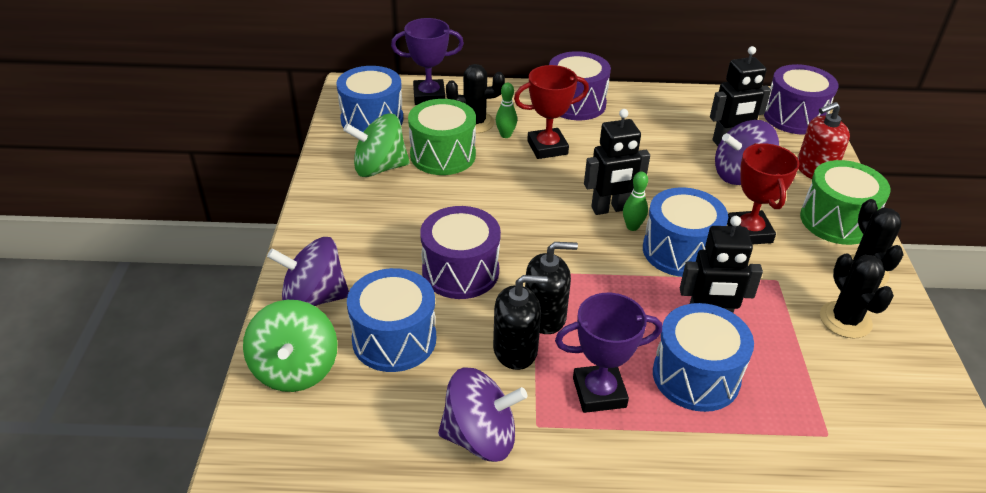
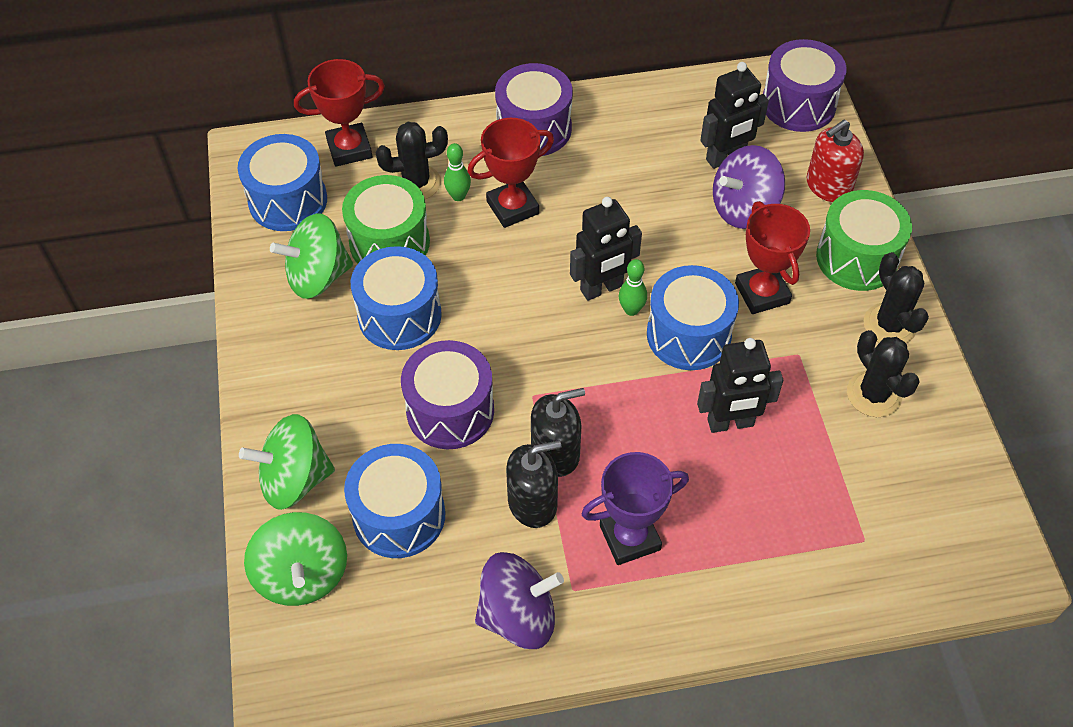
camera: 10 degrees left, 15 degrees up
purple spinning top [267,237,349,306] -> green spinning top [239,414,335,510]
purple trophy [391,18,464,105] -> red trophy [294,59,385,167]
blue drum [653,303,754,412] -> blue drum moved to [351,246,442,350]

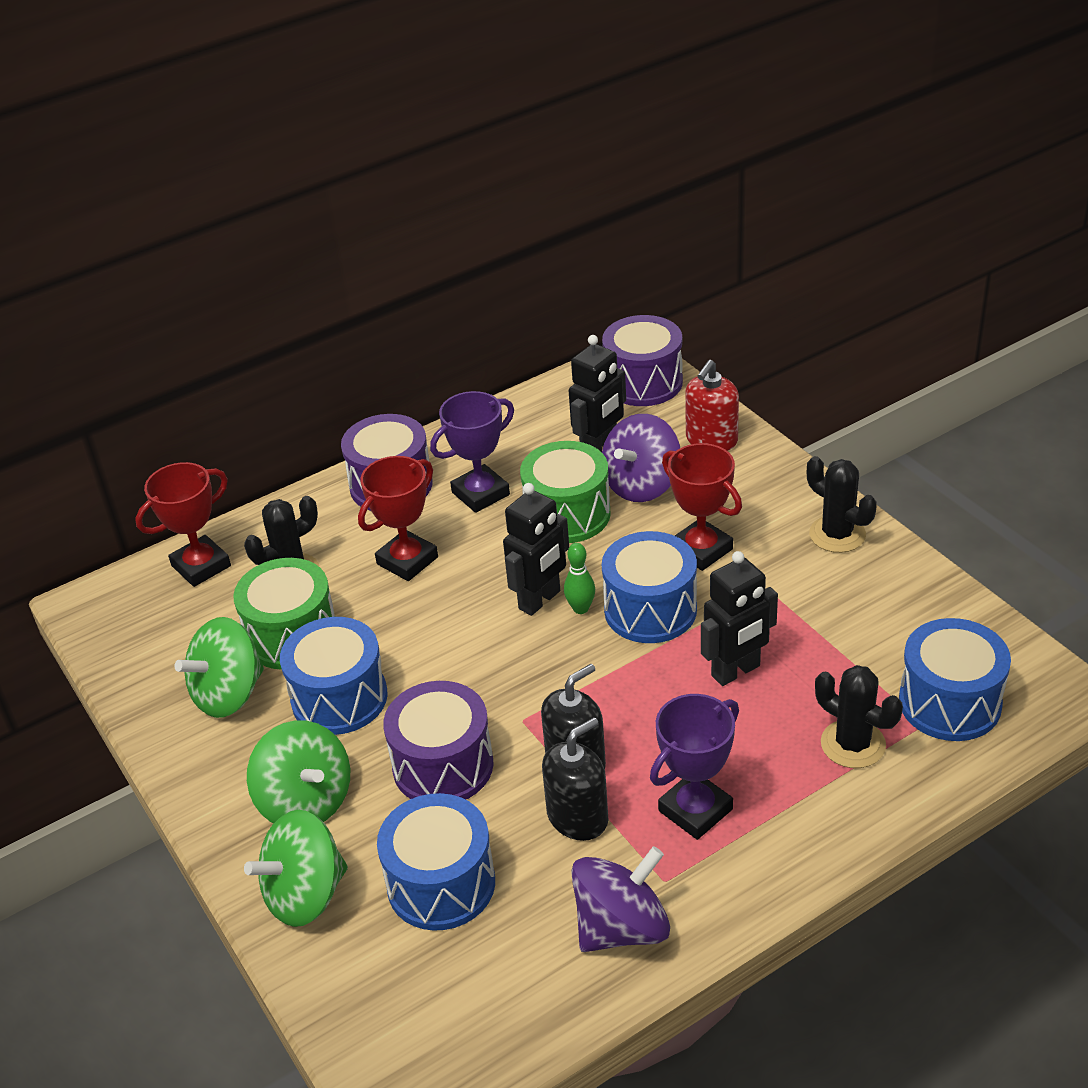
camera: 20 degrees left, 15 degrees down
blue drum [238,134,327,231] -> blue drum moved to [899,618,1011,741]
green spinning top [244,512,347,606] -> green spinning top moved to [247,720,350,824]
green bowling pin [444,143,471,201] -> none
green drum [816,190,912,291] -> green drum moved to [520,441,611,543]
black cactus [847,330,920,417] -> black cactus moved to [815,665,903,768]
none -> purple trophy [430,391,514,513]

